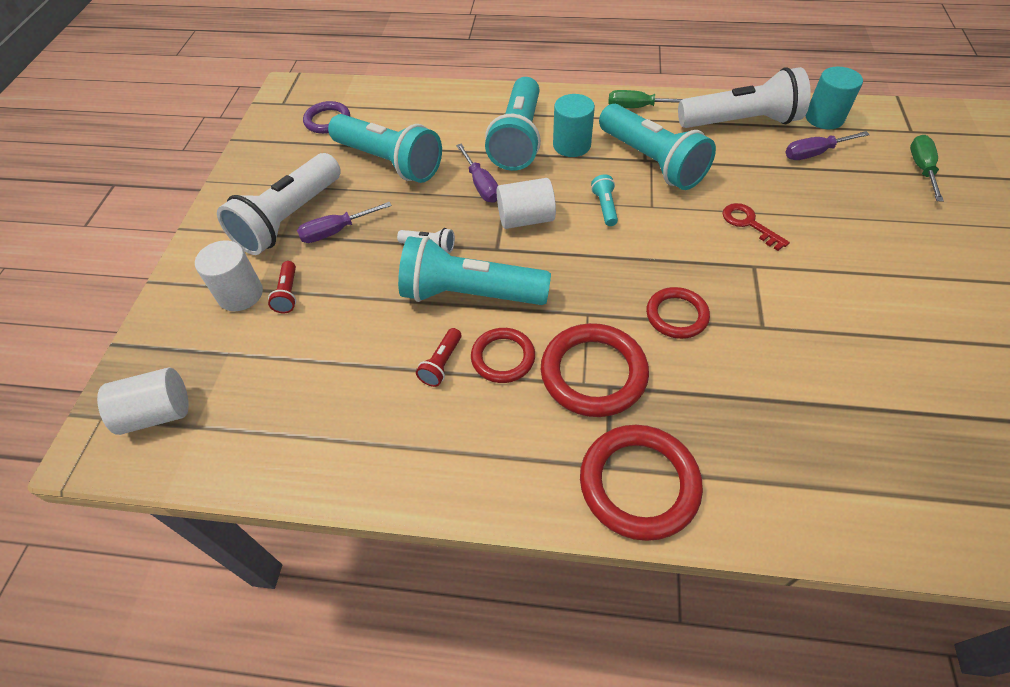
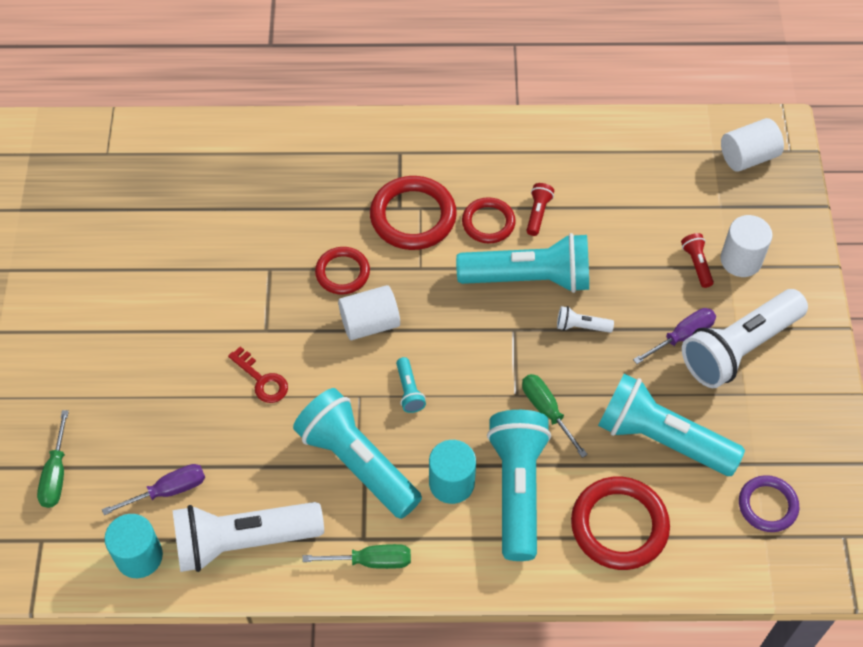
camera: 170 degrees right, 5 degrees up
white flashlight [217,153,341,255] -> white flashlight turned 150 degrees counterclockwise [682,289,808,388]
purple screwdriver [456,143,498,203] -> green screwdriver [522,374,588,458]
white cylinder [497,178,556,229] -> white cylinder moved to [338,285,400,340]
red ring [580,425,703,541] -> red ring moved to [571,477,670,570]

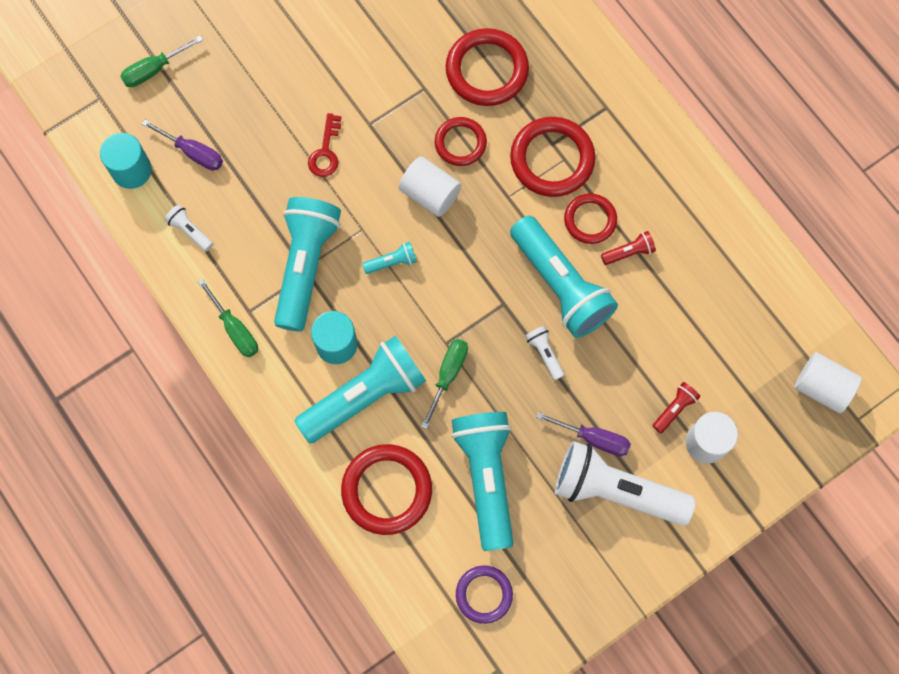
camera: 55 degrees right, 15 degrees up
white flashlight [173,502,324,572] -> white flashlight [164,205,213,252], size x0.41
turquoise flashlight [396,357,426,413] -> turquoise flashlight turned 150 degrees counterclockwise [362,242,417,274]
none -> red ring [446,28,529,106]

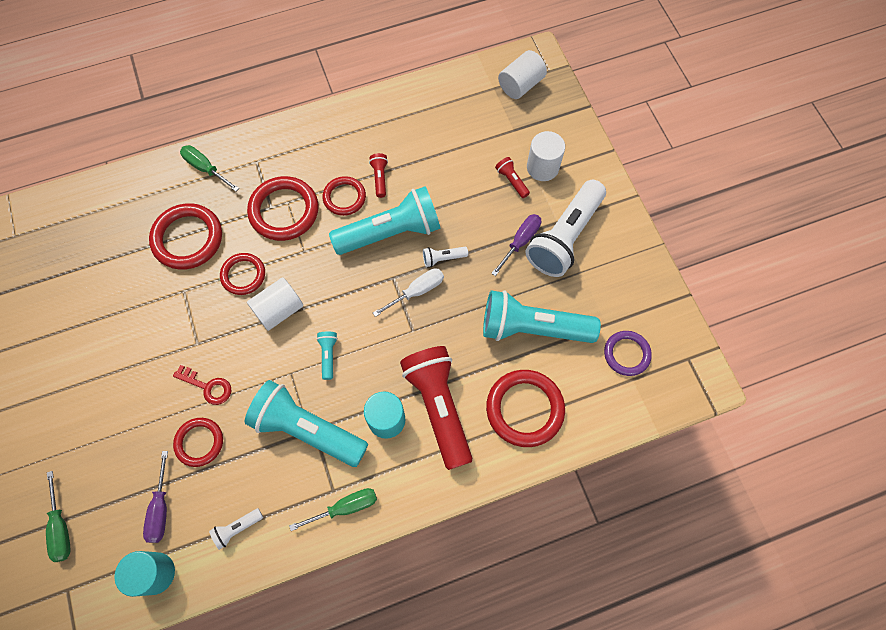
camera: 75 degrees left, 5 degrees down
purple screwdriver [142,120,223,170] -> purple screwdriver turned 135 degrees clockwise [143,451,168,543]
turquoise flashlight [294,336,426,443] -> red flashlight [400,346,472,470]
green screwdriver [421,339,468,429] -> green screwdriver moved to [180,145,239,192]
none -> red ring [173,418,223,467]
none -> white screwdriver [373,268,444,317]

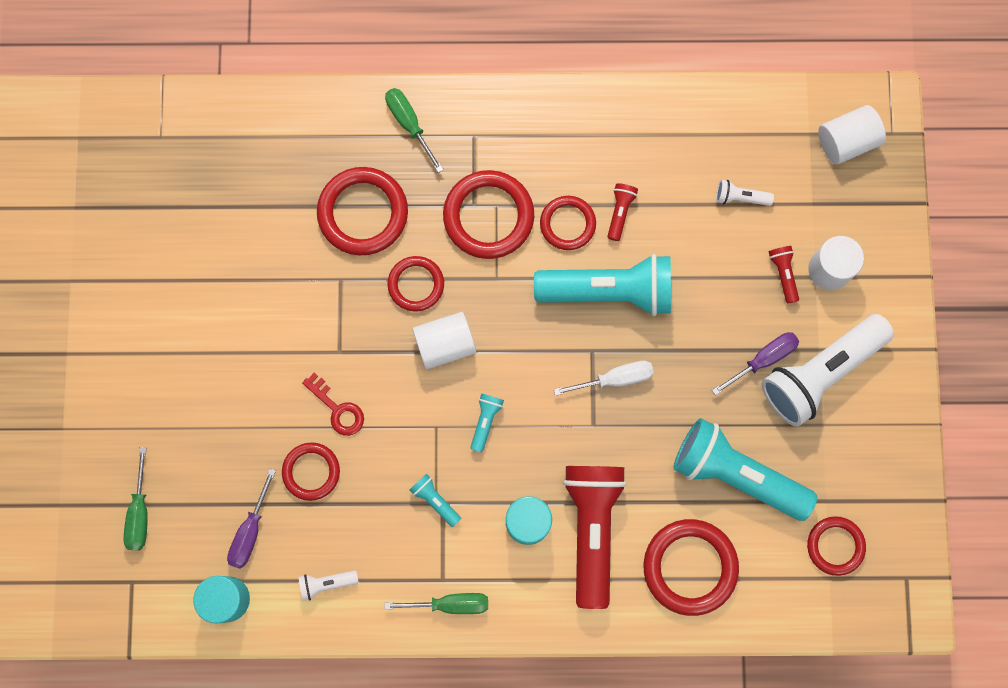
camera: 20 degrees right, 10 degrees up
turquoise flashlight [245,380,368,467] -> turquoise flashlight [409,474,461,527], size x0.41
white flashlight [423,247,468,267] -> white flashlight moved to [716,180,774,206]
purple ring [604,331,652,376] -> red ring [807,516,866,576]

